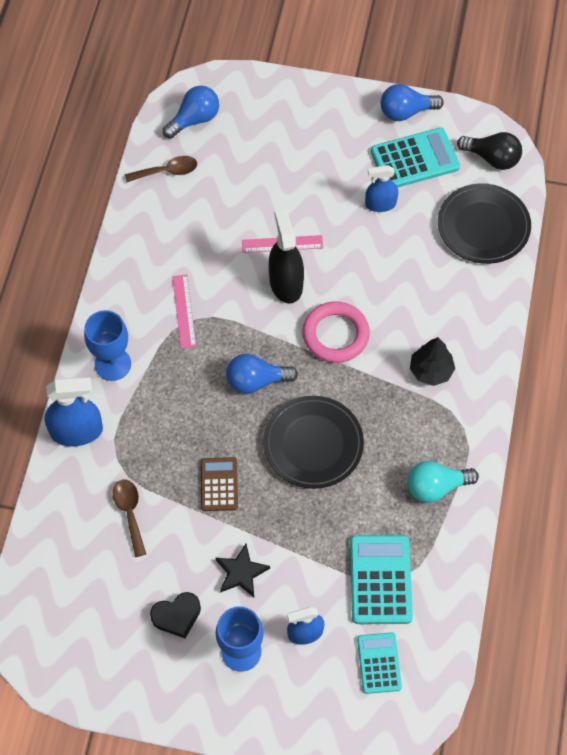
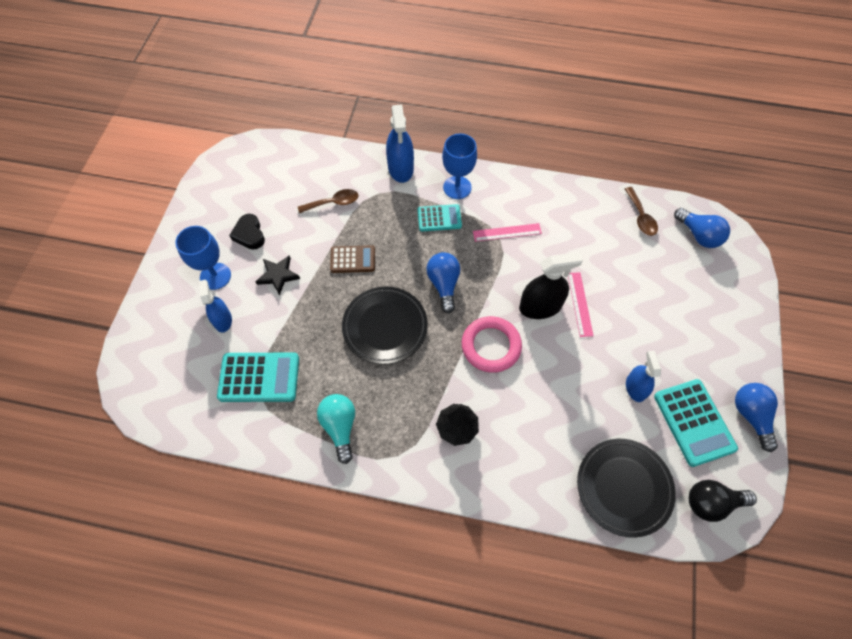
camera: 90 degrees right, 0 degrees up
turquoise calculator [357,632,402,694] -> turquoise calculator moved to [418,204,462,231]
black light bulb [457,132,522,170] -> black light bulb turned 60 degrees clockwise [689,480,757,522]

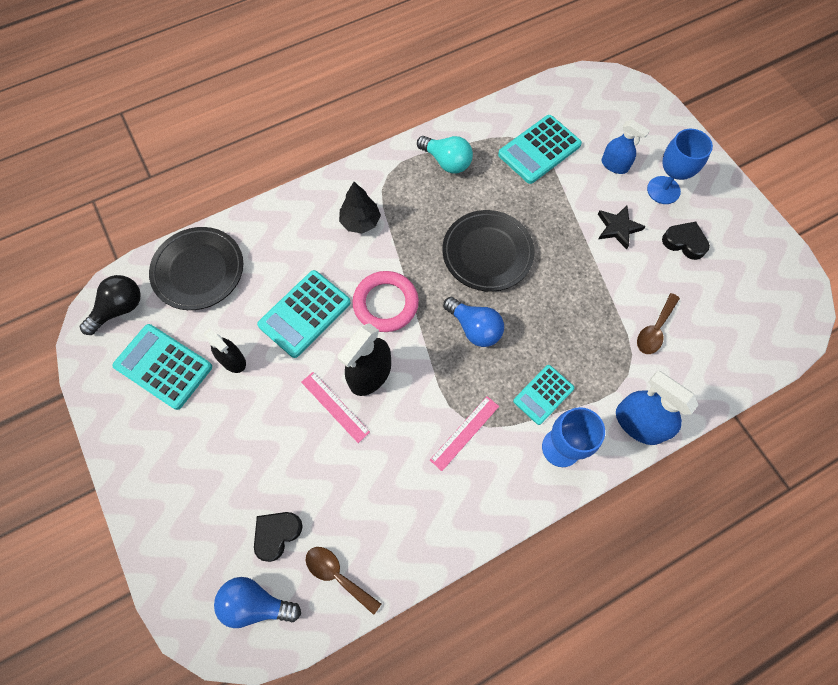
camera: 140 degrees right, 5 degrees up
brown calculator [330,245,375,273] -> none
blue spray bottle [626,351,661,402] -> black spray bottle [204,328,246,373]
blue light bulb [735,383,778,452] -> none
none -> black heart [254,512,303,562]
none -> turquoise calculator [257,270,351,358]

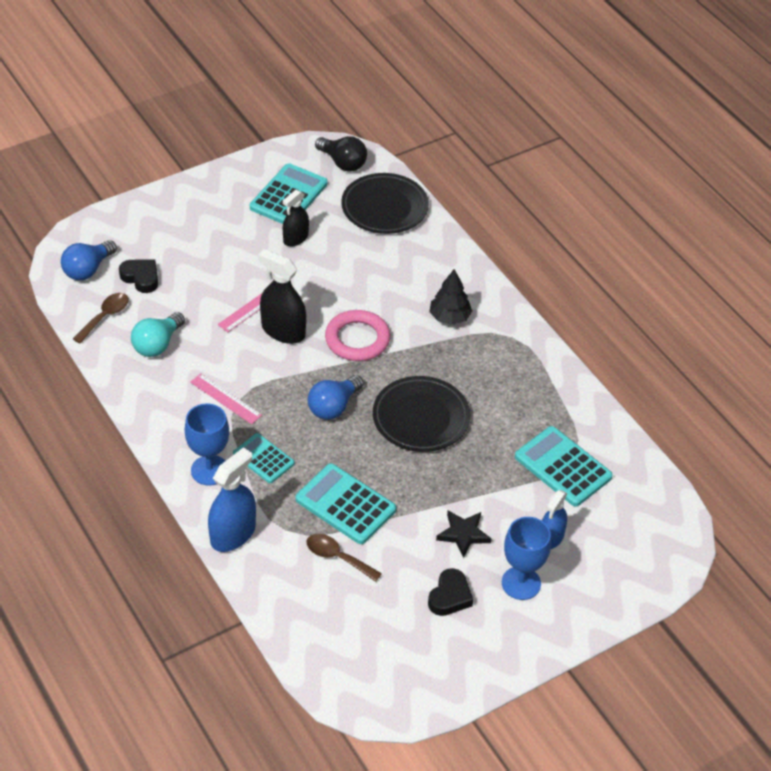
camera: 85 degrees right, 20 degrees down
blue light bulb [214,577,301,628] -> blue light bulb turned 150 degrees counterclockwise [61,240,117,280]
turquoise calculator [257,270,351,358] -> turquoise calculator moved to [296,463,396,544]
turquoise light bulb [417,136,473,173] -> turquoise light bulb moved to [131,312,185,357]

